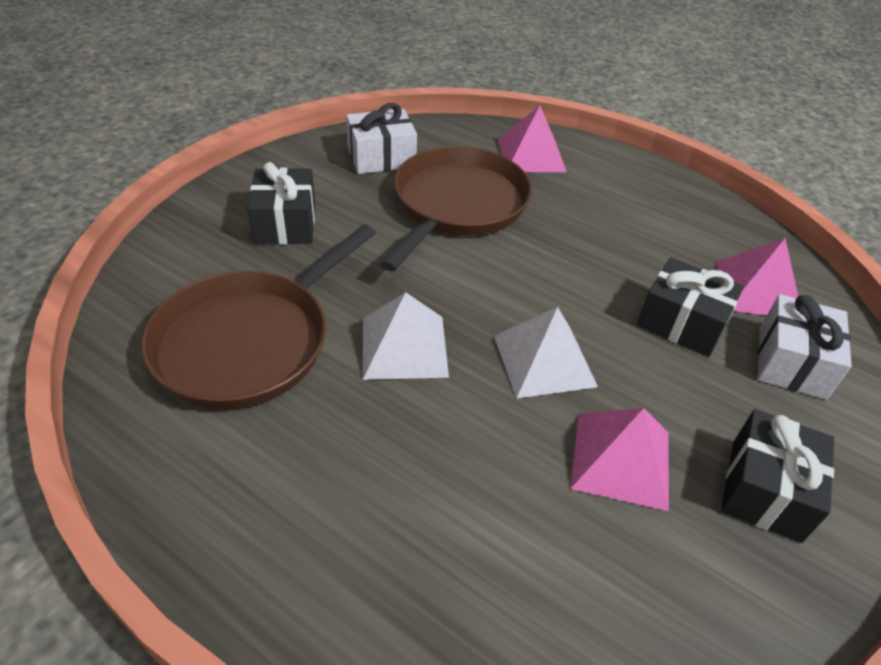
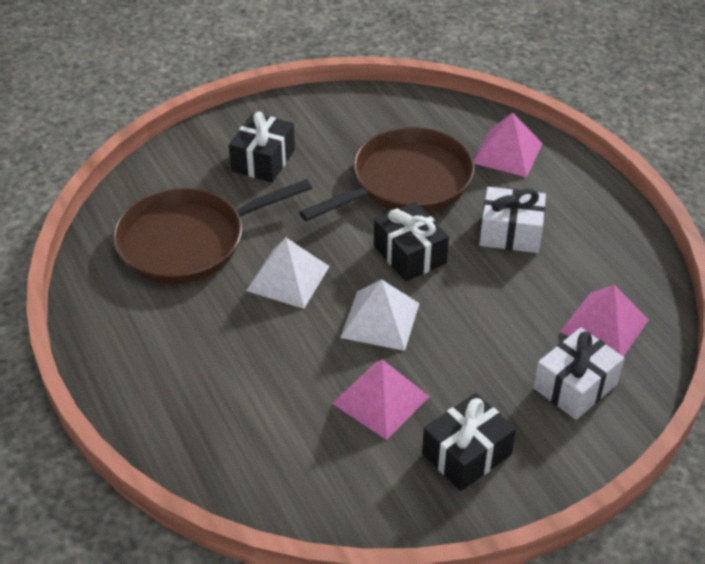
camera: 30 degrees right, 0 degrees up
white gift [346,103,417,174] -> white gift moved to [479,187,546,253]
black gift [637,257,744,357] -> black gift moved to [374,202,449,281]

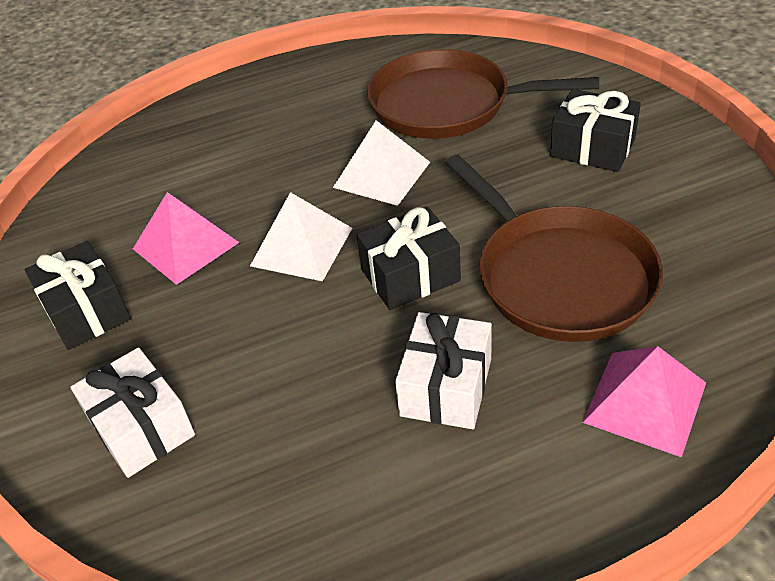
camera: 100 degrees right, 0 degrees up
brown pan [113,179,312,284] -> brown pan turned 60 degrees counterclockwise [367,49,599,139]
pink pyramid [561,285,649,357] -> none

